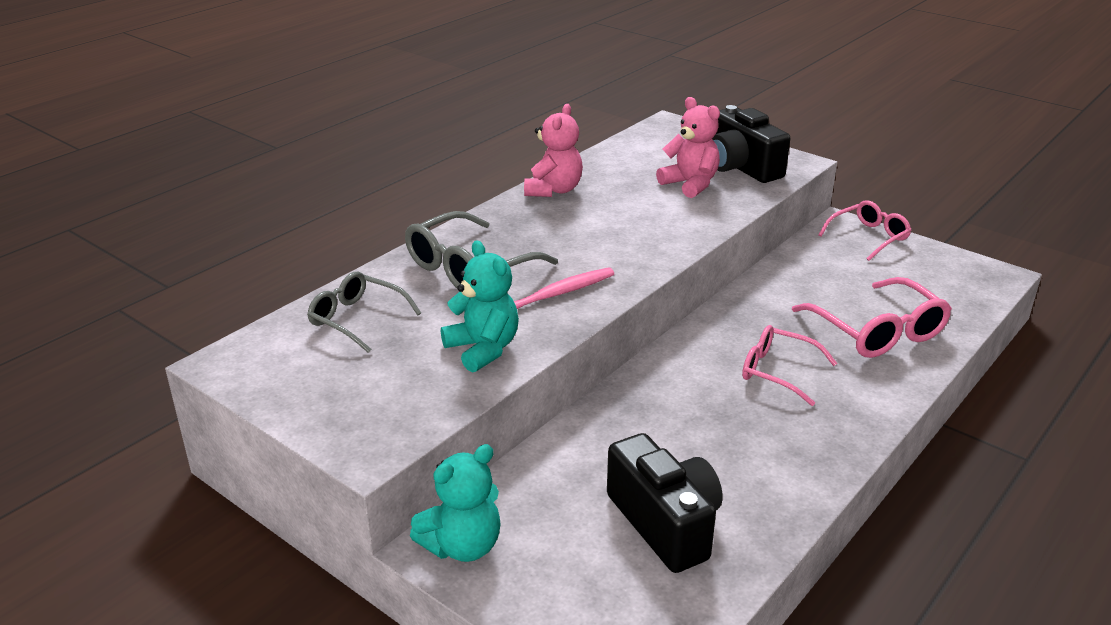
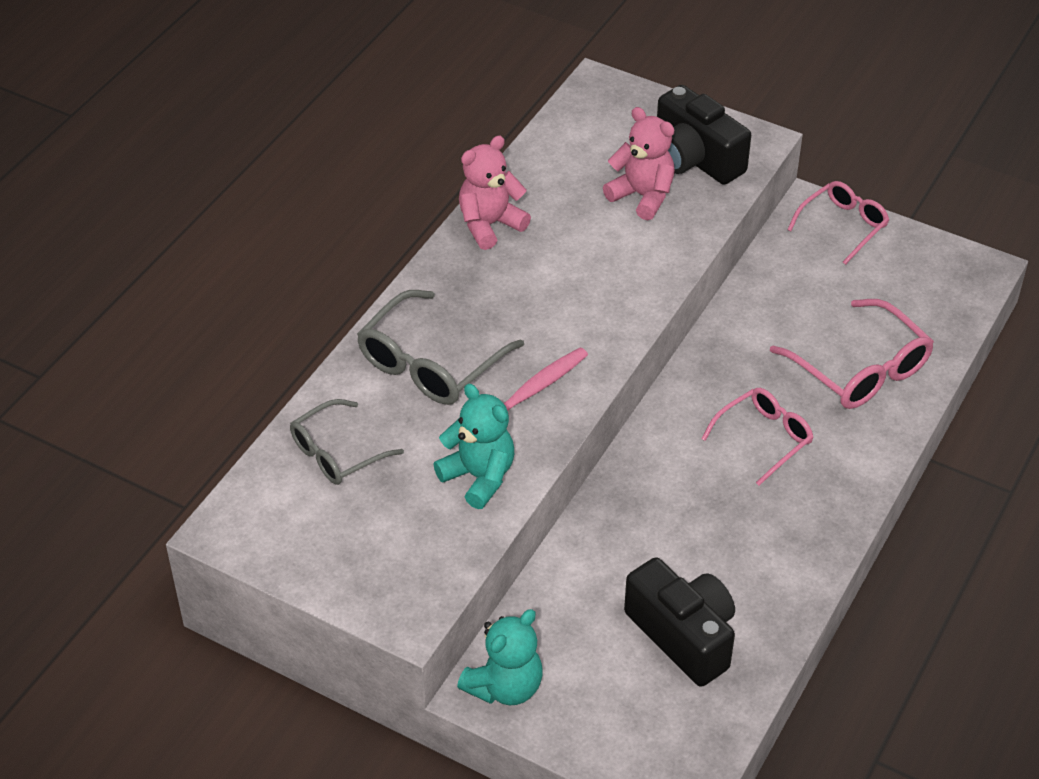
camera: 10 degrees left, 15 degrees up
grey glasses [307,272,421,353] -> grey glasses turned 60 degrees counterclockwise [290,399,404,485]
pink teddy bear [524,104,583,197] -> pink teddy bear turned 135 degrees counterclockwise [459,136,531,250]
pink glasses [742,325,837,406] -> pink glasses turned 120 degrees clockwise [701,388,814,486]

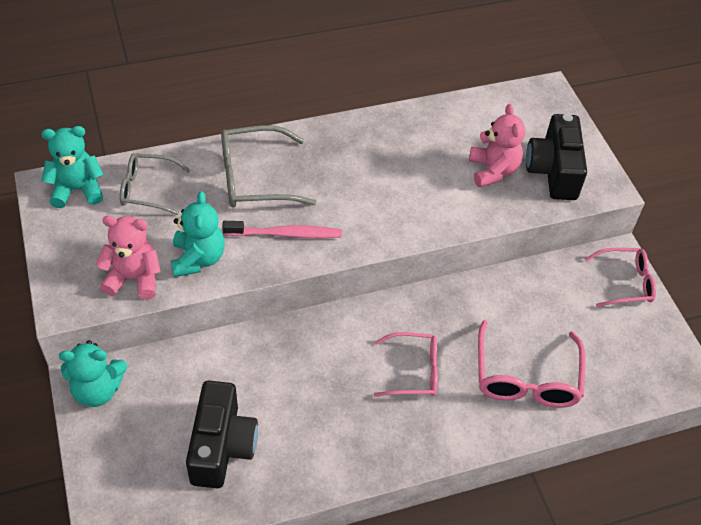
camera: 40 degrees right, 5 degrees up
pink teddy bear [459,136,531,250] -> pink teddy bear moved to [96,216,161,300]
none -> turquoise teddy bear [41,126,104,208]

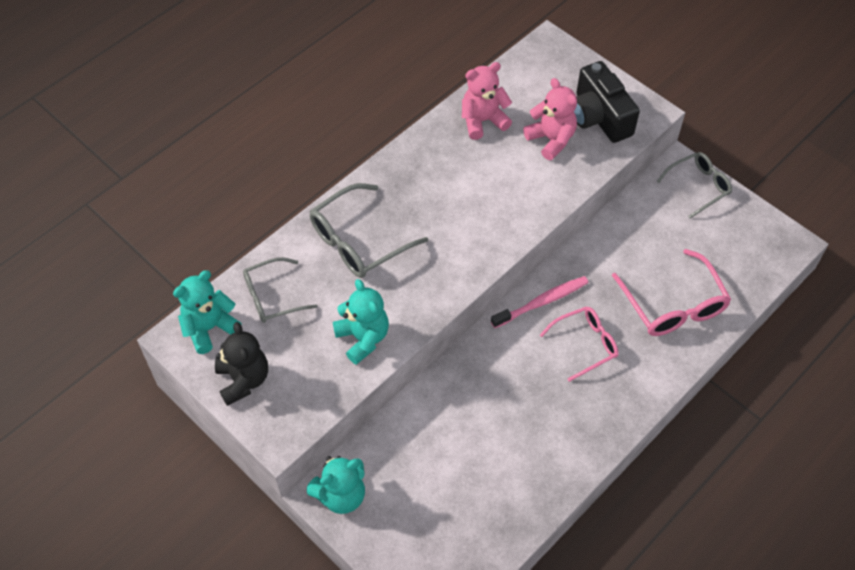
camera: 25 degrees left, 5 degrees up
pink teddy bear [96,216,161,300] -> pink teddy bear moved to [462,62,512,140]
black camera [186,381,258,488] -> none
pink toothbrush [222,221,342,238] -> pink toothbrush moved to [491,276,589,328]
pink glasses [585,248,656,307] -> grey glasses [656,152,732,218]
none -> black teddy bear [215,322,268,406]

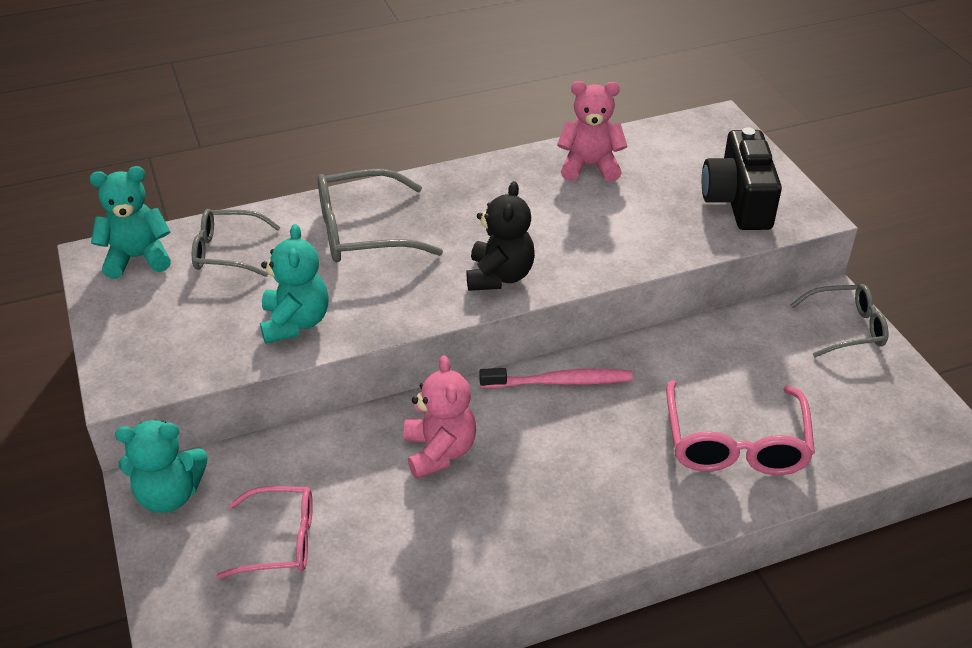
camera: 25 degrees right, 15 degrees down
black teddy bear [215,322,268,406] -> black teddy bear moved to [467,181,535,291]
pink teddy bear [523,78,577,160] -> pink teddy bear moved to [404,355,476,479]
pink glasses [540,306,619,382] -> pink glasses moved to [216,486,313,579]

